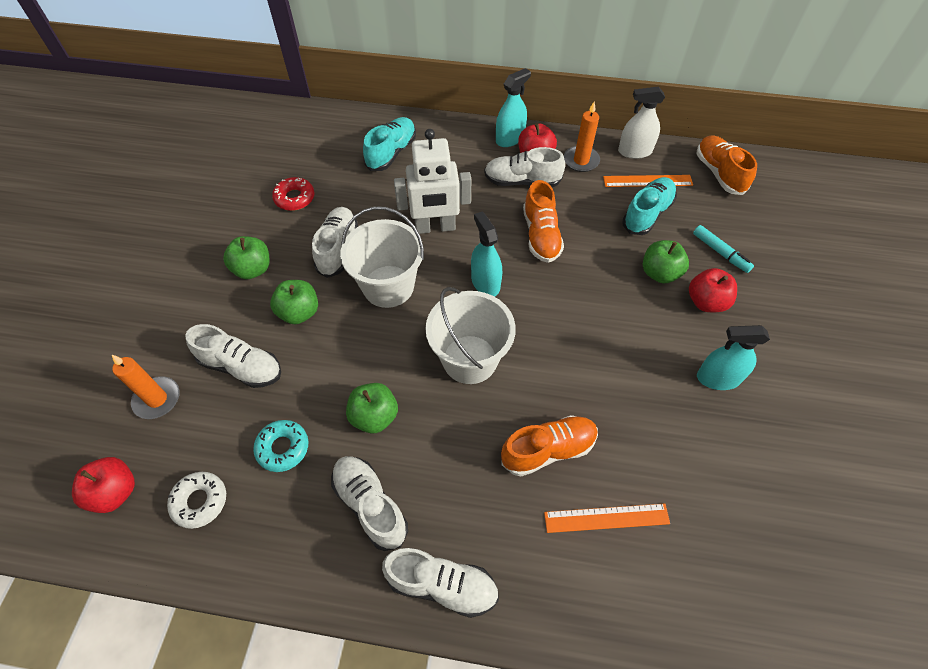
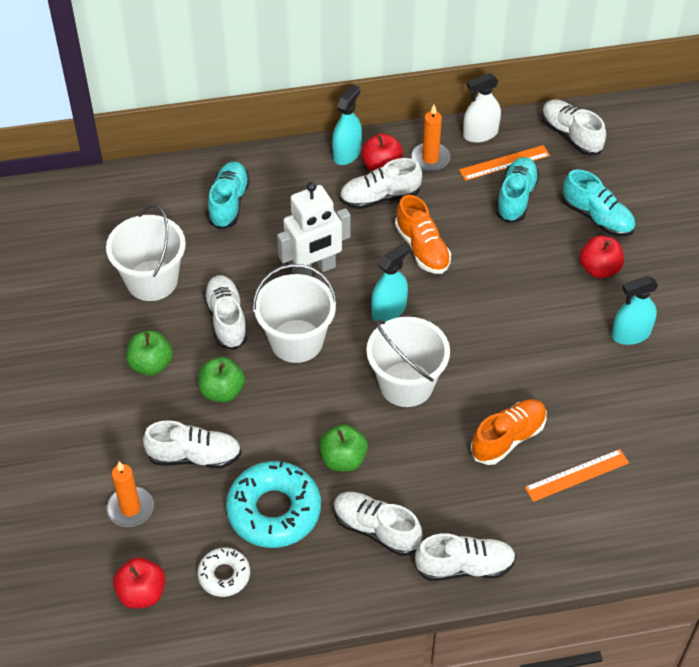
camera: 20 degrees left, 5 degrees down
turquoise donut [253,420,308,472] -> turquoise donut [226,460,321,548], size x1.85
red donut [272,177,314,211] -> white bucket [106,204,186,301]
turquoise spray bottle [471,211,502,297] -> turquoise spray bottle turned 90 degrees clockwise [371,243,409,322]
green apple [643,240,689,284] -> none
turquoise marker [693,225,754,273] -> turquoise shoe [562,169,635,236]
orange shoe [696,136,757,195] -> white shoe [541,100,606,156]

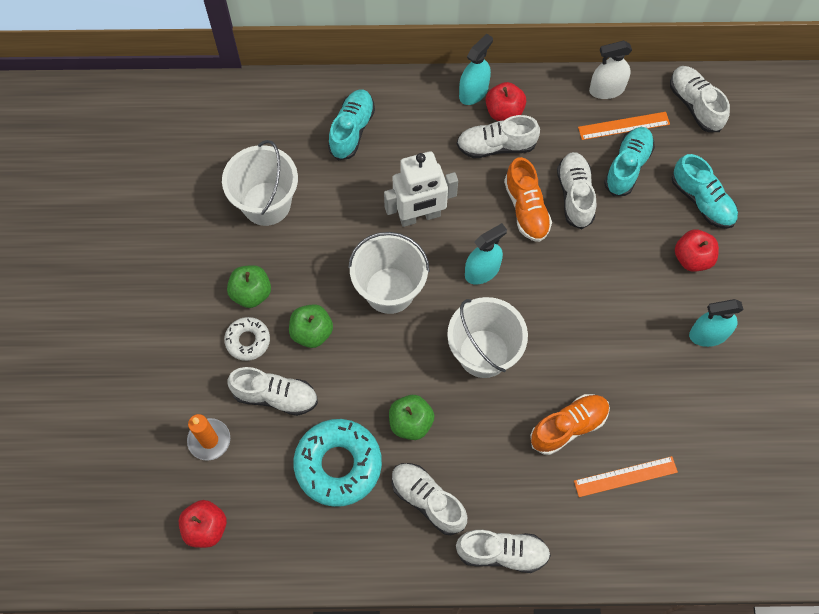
camera: 10 degrees right, 15 degrees up
white donut [197,547,250,597] -> white donut moved to [224,317,270,361]
white shoe [203,275,248,350] -> white shoe moved to [557,152,596,229]
orange candle [411,105,450,171] -> none

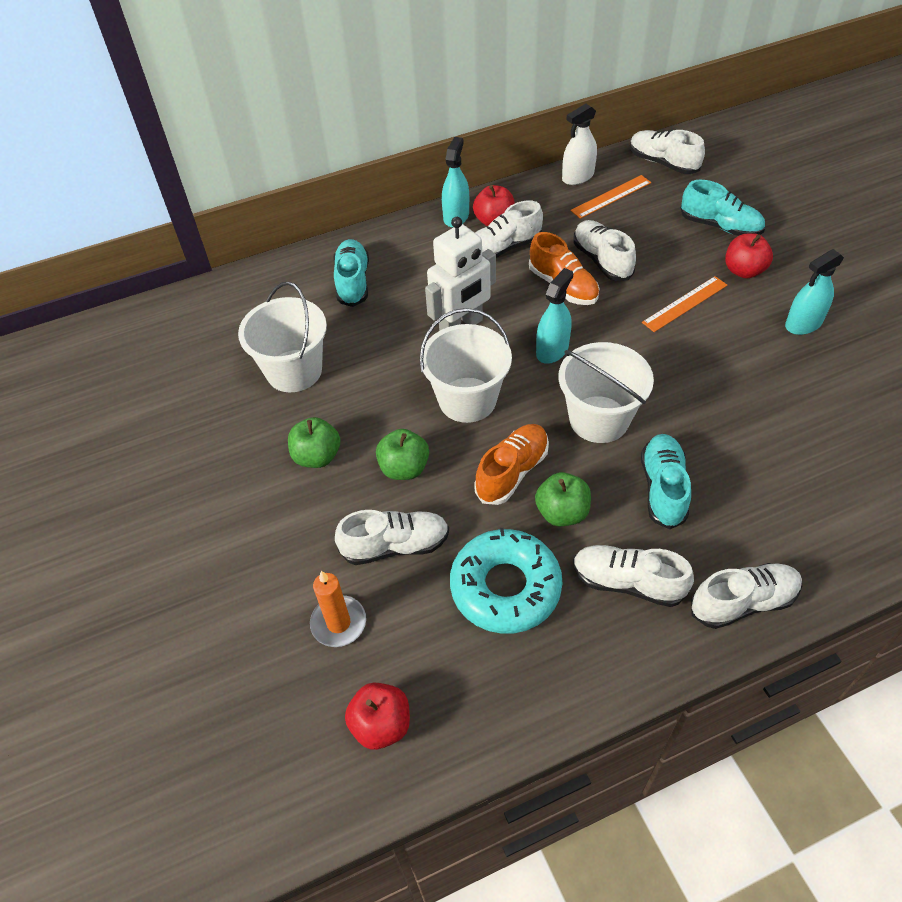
camera: 20 degrees left, 15 degrees down
white donut [224,317,270,361] -> none
orange shoe [530,394,610,455] -> orange shoe moved to [475,424,549,505]
orange ruler [574,456,678,497] -> orange ruler moved to [642,276,728,332]
turquoise shoe [604,127,655,196] -> turquoise shoe moved to [641,434,691,529]

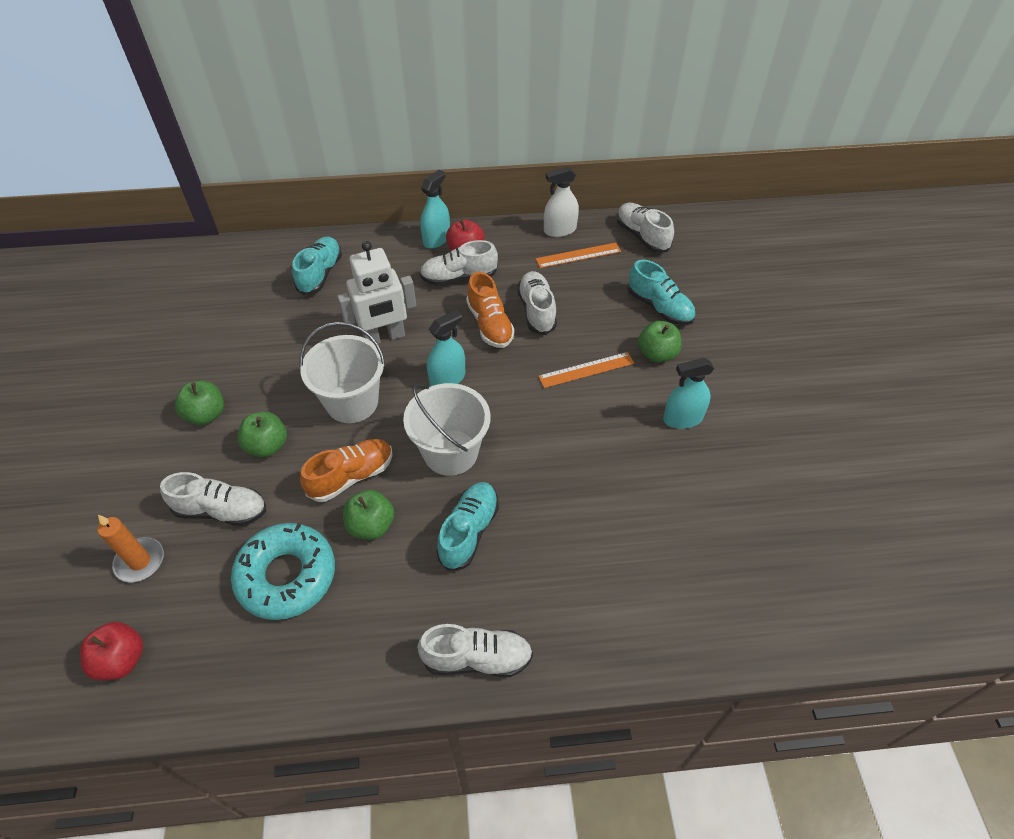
camera: 15 degrees right, 0 degrees up
white bucket [238,282,327,392] -> none
white shoe [573,545,694,607] -> none
red apple [725,233,773,278] -> green apple [638,321,682,363]

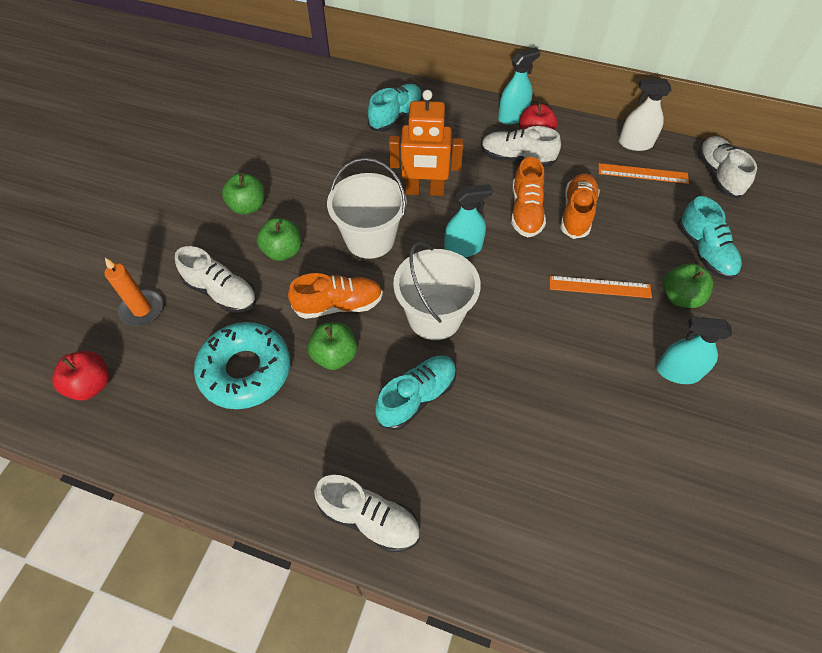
camera: 25 degrees right, 5 degrees up
white robot [337,241,416,344] -> orange robot [389,90,463,196]
white shoe [517,271,557,335] -> orange shoe [560,173,600,239]

